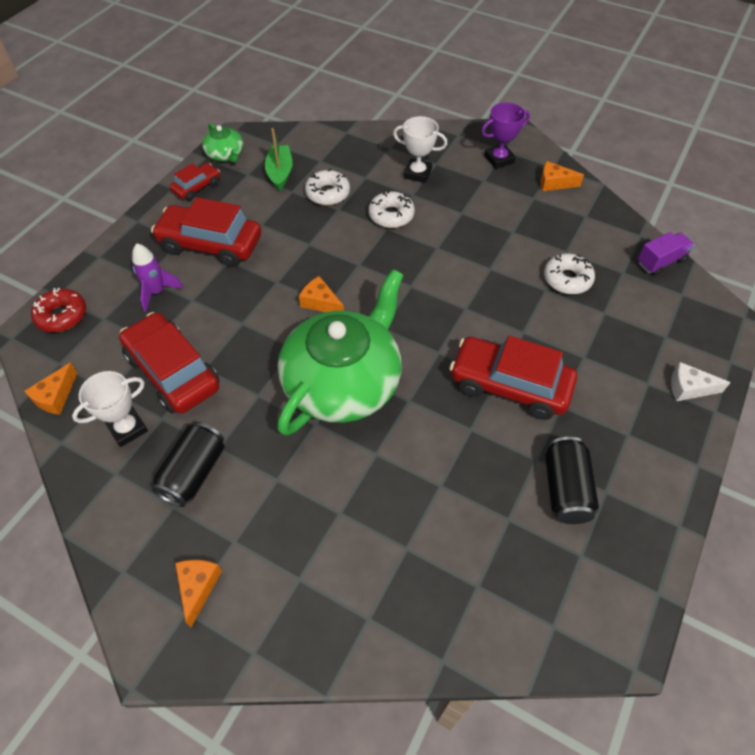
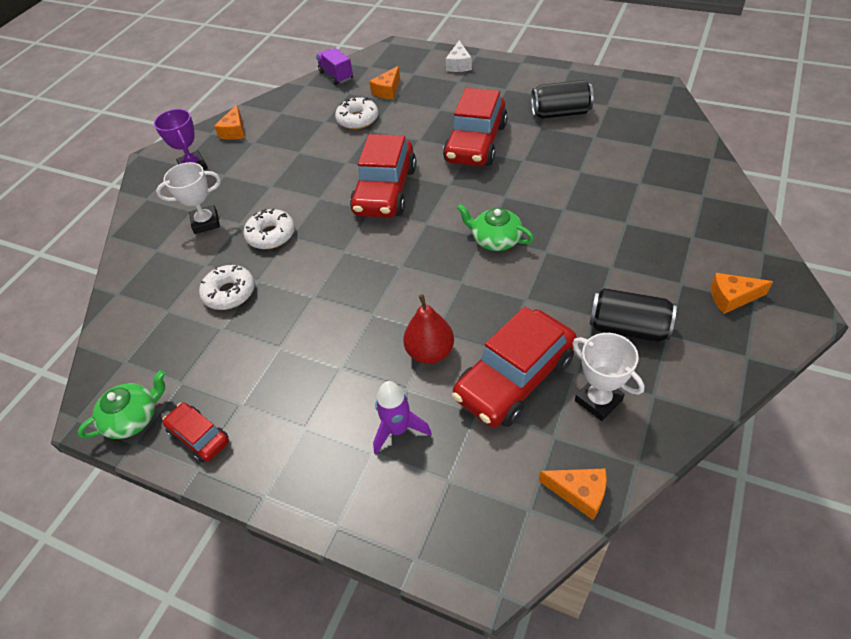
camera: 90 degrees left, 5 degrees down
red donut [31,288,86,332] -> none
red car [151,197,261,267] -> red car moved to [350,134,417,218]
green boat [265,128,293,191] -> none
green teapot [277,269,404,436] -> green teapot [457,204,534,251], size x0.44
orange cheese [299,276,344,312] -> orange cheese moved to [369,66,400,99]
white trophy [393,116,447,183] -> white trophy turned 60 degrees clockwise [156,162,221,234]
none -> red pear [403,294,454,364]

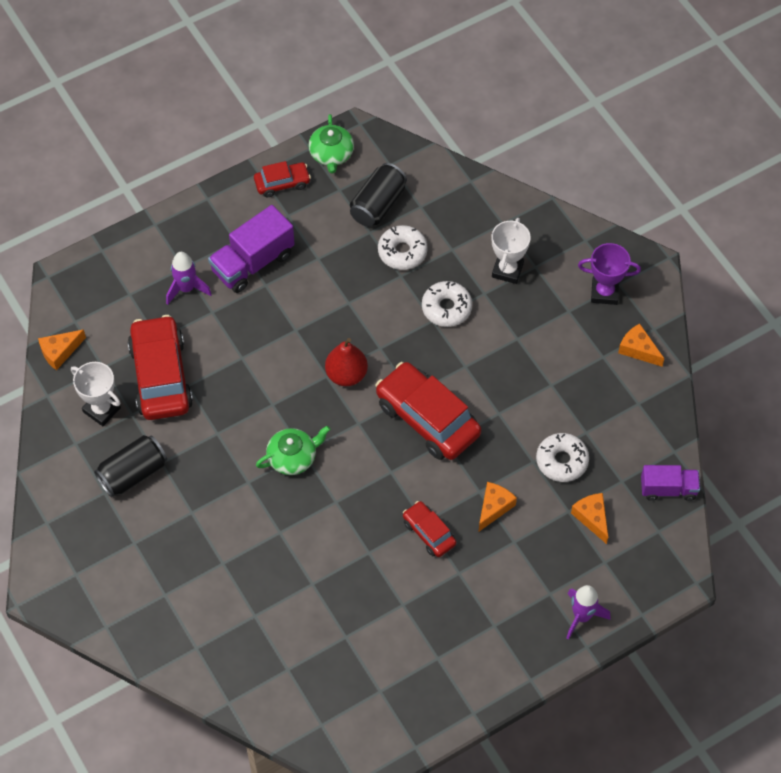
camera: 120 degrees right, 10 degrees up
red pear [403,294,454,364] -> red pear moved to [325,338,368,386]
red car [443,88,508,166] -> red car [403,501,456,557], size x0.52
white cheese [445,41,472,72] -> purple rocket [567,585,611,640]
black can [531,80,594,119] -> black can moved to [350,163,407,227]
white trophy [573,333,644,421] -> white trophy turned 45 degrees clockwise [71,362,121,426]
orange cheese [711,273,773,314] -> orange cheese moved to [479,482,517,531]
none -> purple truck [208,205,295,293]

